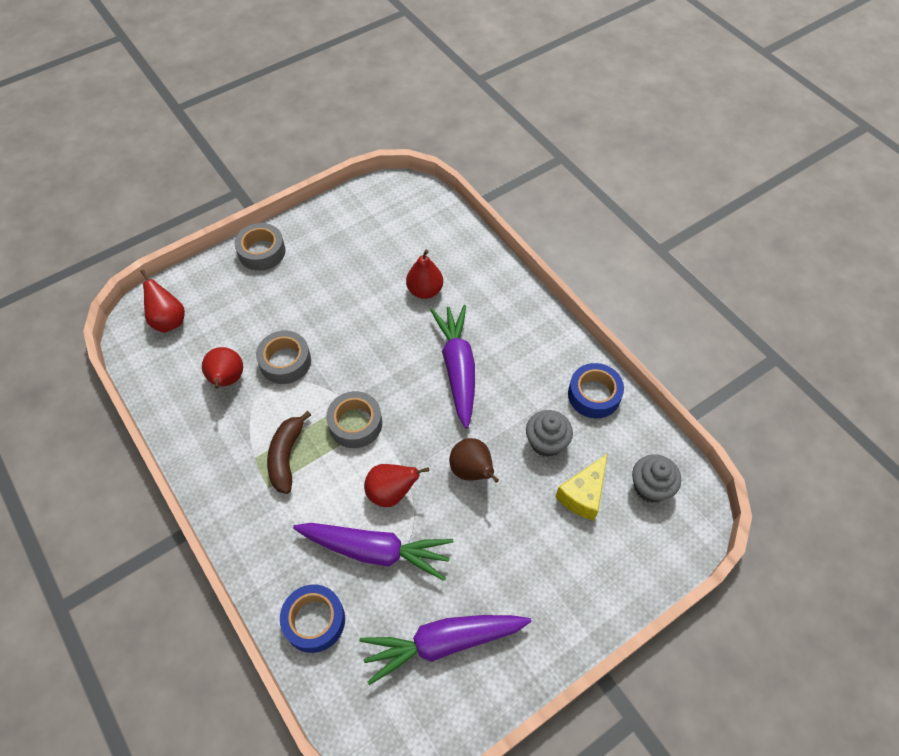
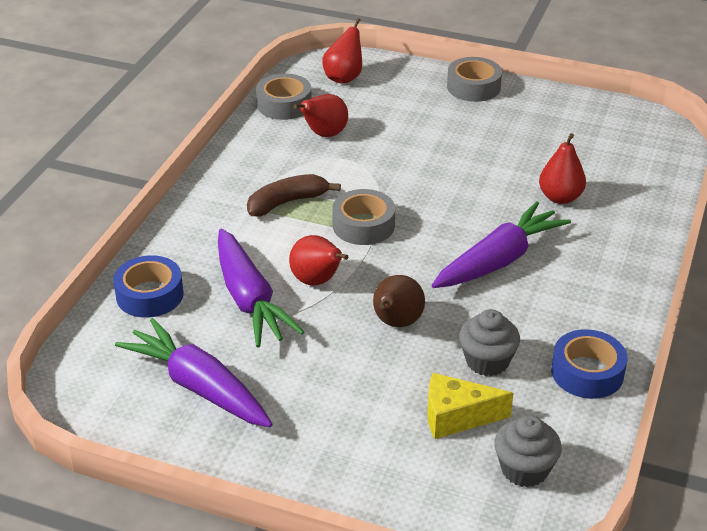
camera: 55 degrees right, 20 degrees down
grey tape [256,331,311,384] -> grey tape moved to [256,74,312,120]

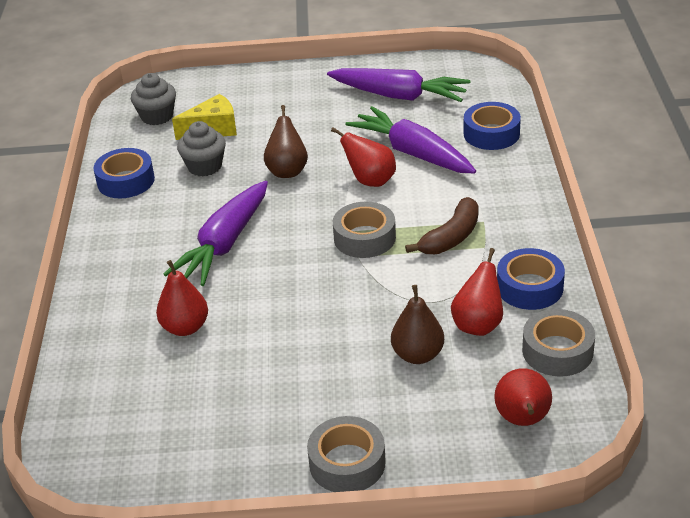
camera: 160 degrees right, 0 degrees up
none -> brown pear [391,285,444,364]
none -> blue tape [497,248,565,310]

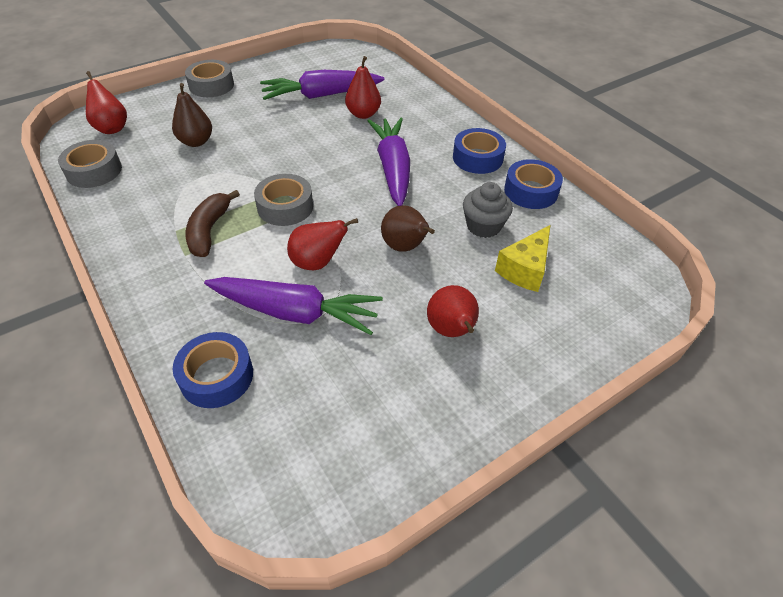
camera: 145 degrees right, 10 degrees up
grey cupcake [131,73,176,125] -> none
purple carrot [327,68,470,102] -> purple carrot moved to [260,70,385,100]
red pear [451,248,503,336] -> red pear moved to [427,285,479,337]
blue tape [497,248,565,310] -> blue tape moved to [453,128,506,174]

